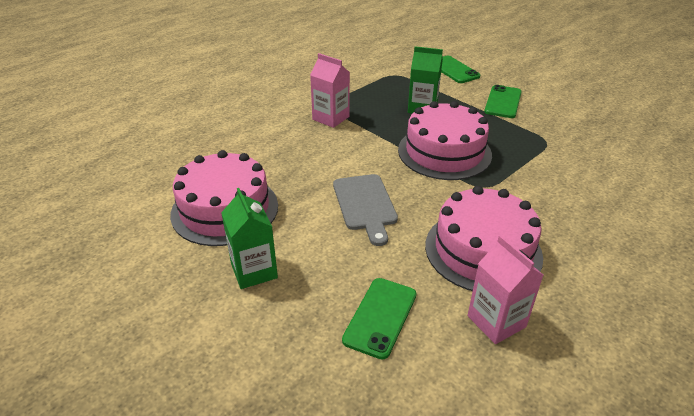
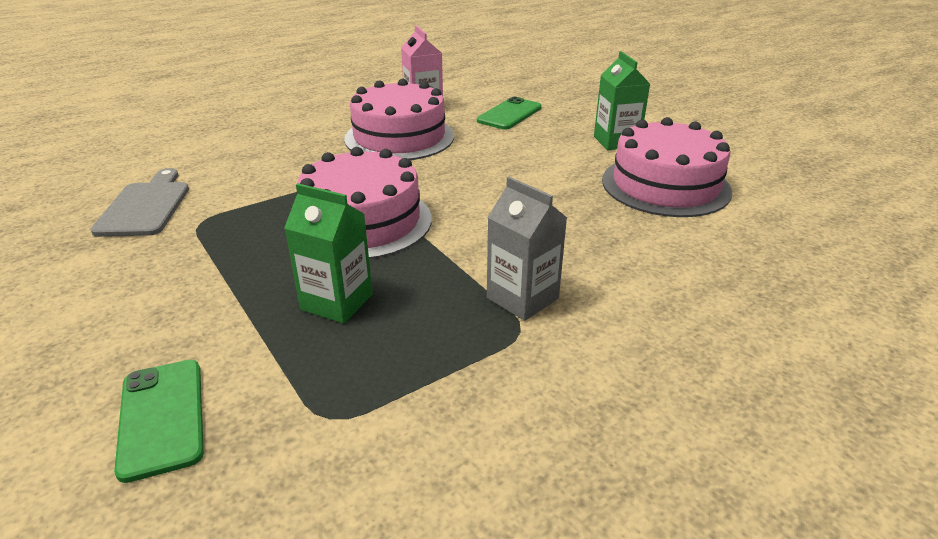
camera: 170 degrees left, 5 degrees down
pink carton [310,53,350,128] -> grey carton [487,177,567,321]
grey cutting board [333,174,398,246] -> grey cutting board moved to [90,168,189,237]
green phone [484,85,522,118] -> none

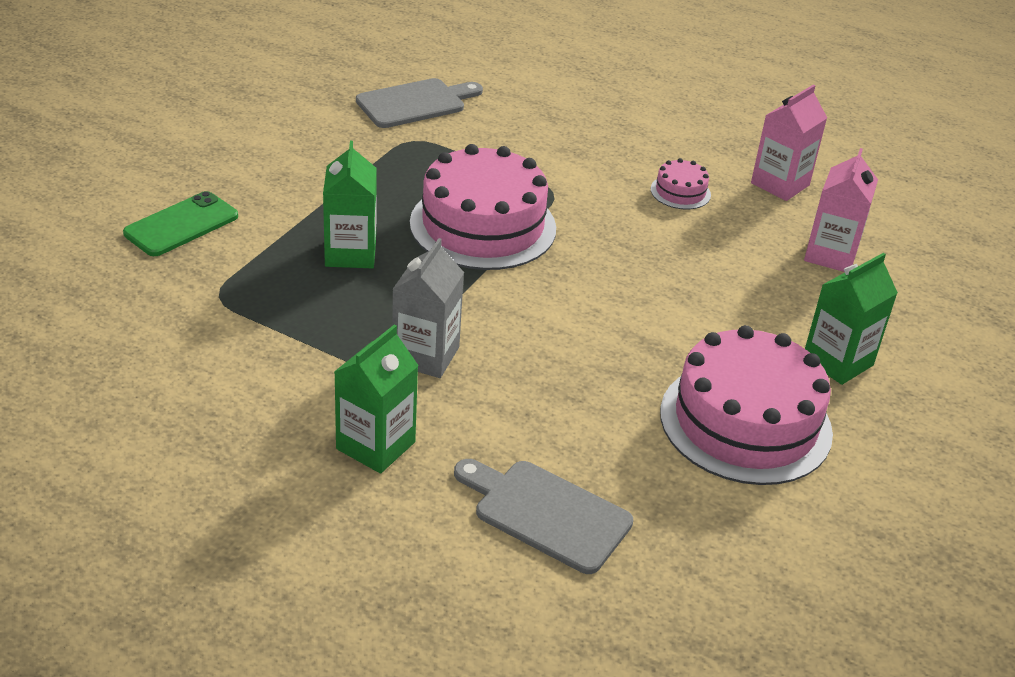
camera: 60 degrees right, 5 degrees up
pink cake [344,79,454,160] -> pink cake [651,158,711,210], size x0.44
green phone [477,97,542,129] -> pink carton [804,148,878,272]
none -> green carton [334,325,419,473]
none -> grey cutting board [454,459,633,574]

